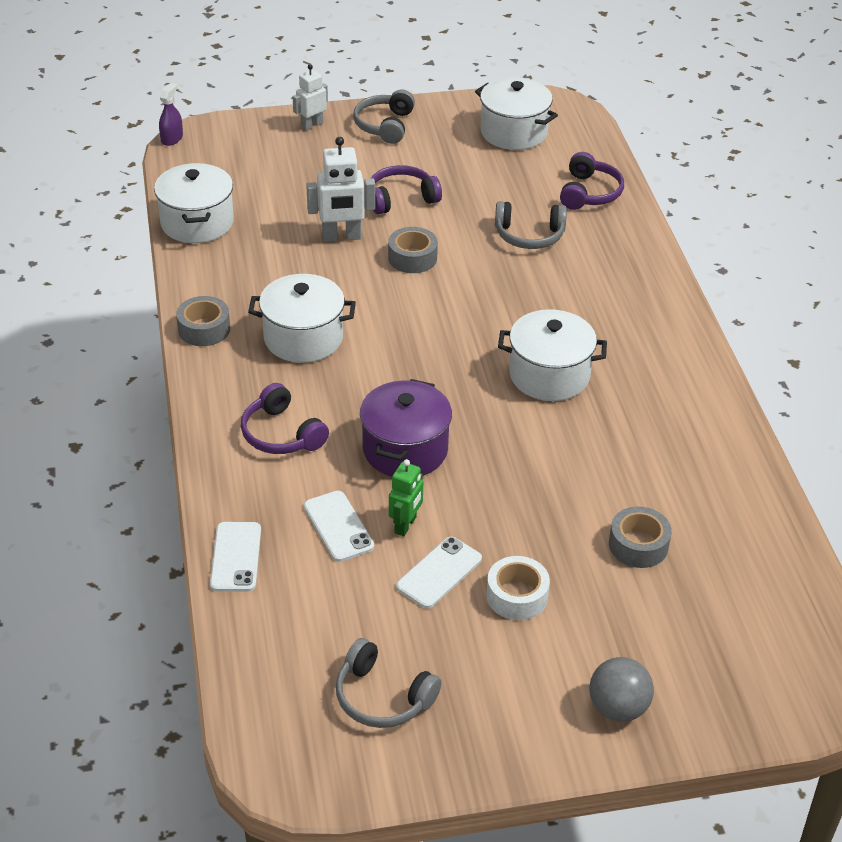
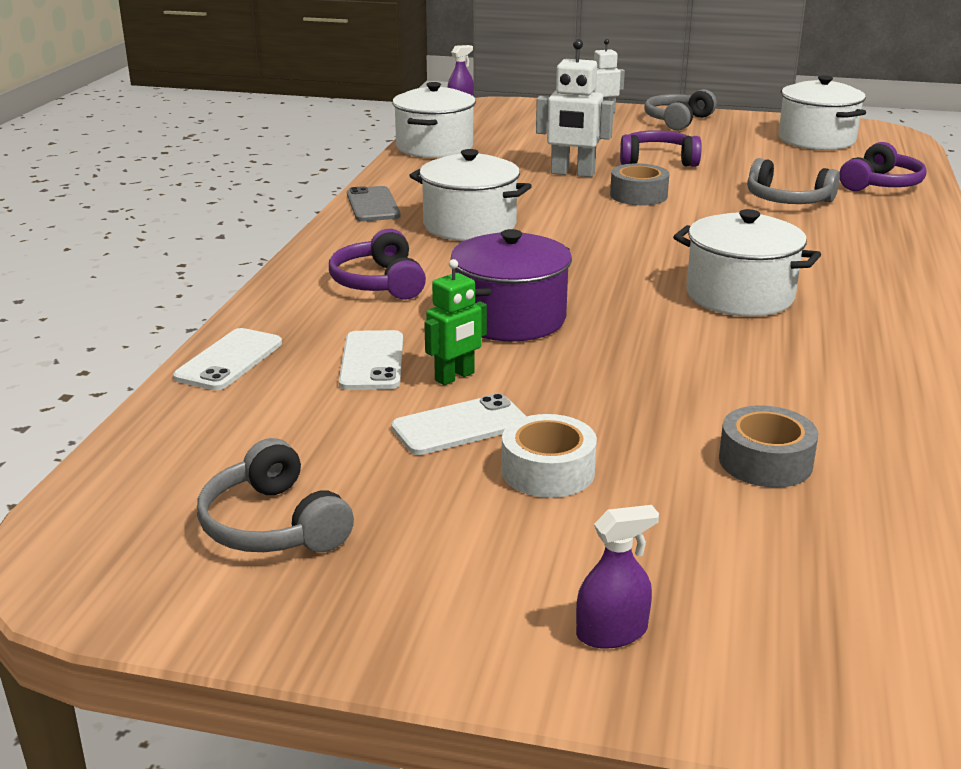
camera: 25 degrees right, 15 degrees down
grey tape [176,296,230,346] -> grey phone [347,186,400,221]
grey ball [589,657,654,722] -> purple spray bottle [576,505,659,649]

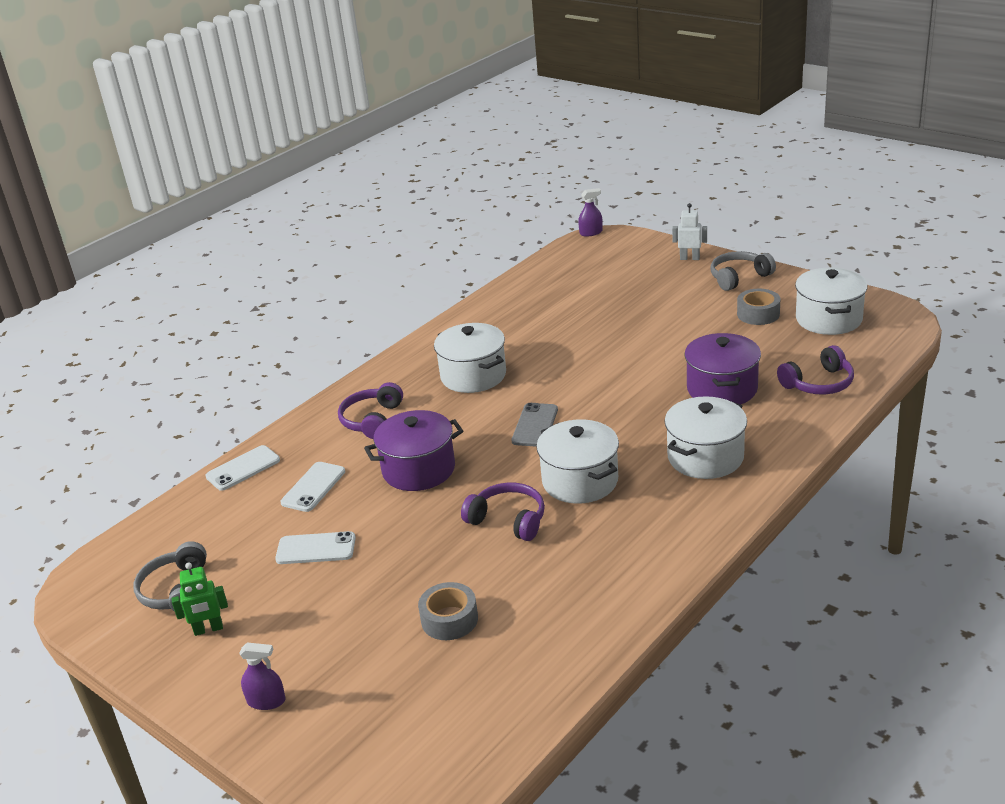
camera: 30 degrees right, 5 degrees up
grey phone [347,186,400,221] -> grey phone moved to [512,403,558,447]
white pot [392,82,476,158] -> white pot moved to [665,396,747,479]
green robot [424,259,487,385] -> green robot moved to [172,562,228,636]
white tape [502,414,597,498] -> none
white robot [536,39,614,177] -> none
grey tape [610,163,669,206] -> grey tape moved to [737,289,780,325]
purple headphones [620,130,702,167] -> purple headphones moved to [461,483,545,541]
grey headphones [747,158,840,204] -> purple pot [685,333,761,405]

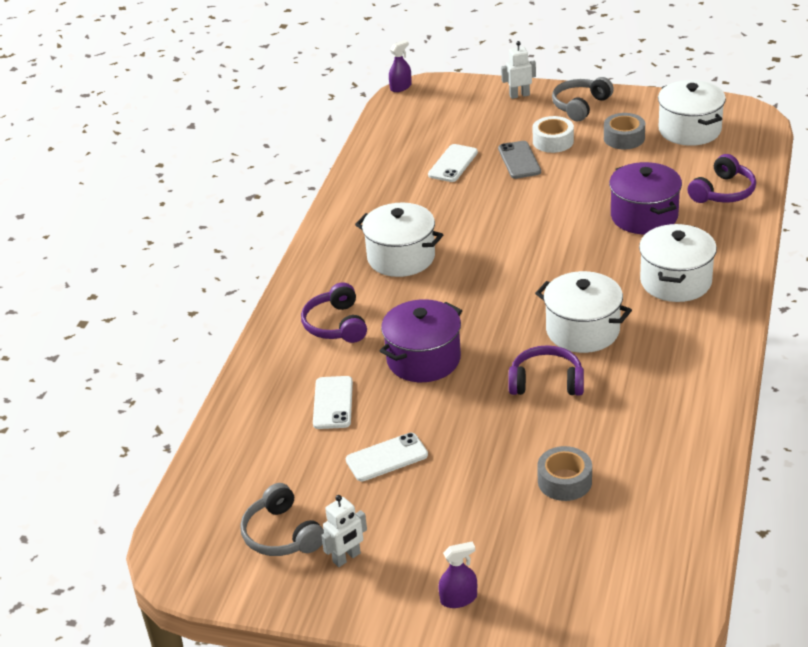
camera: 25 degrees left, 5 degrees up
green robot [172,562,228,636] -> white robot [321,495,367,567]
white phone [206,445,280,491] -> white phone moved to [428,144,478,182]
grey phone [512,403,558,447] -> grey phone moved to [498,141,541,179]
none -> white tape [533,116,574,153]

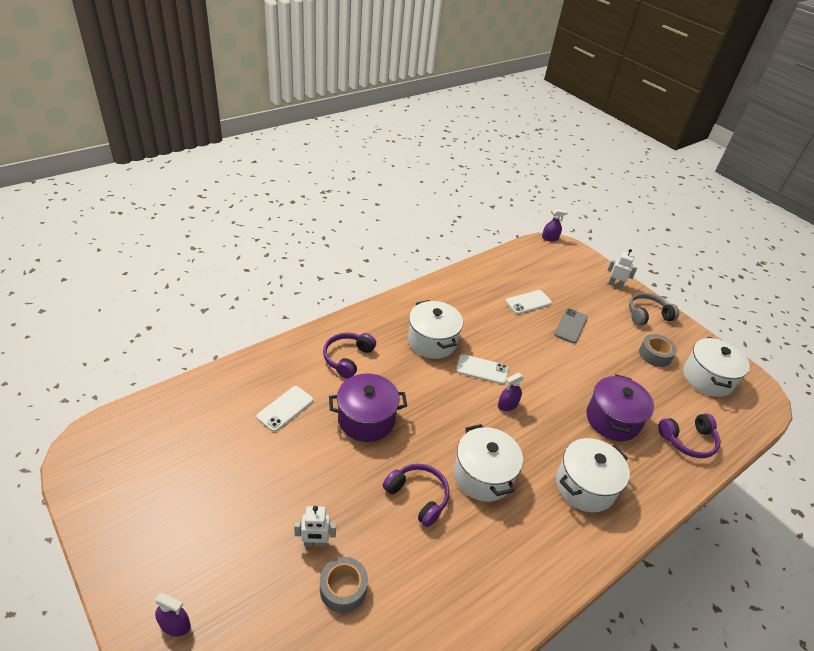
camera: 30 degrees right, 5 degrees up
grey headphones [240,483,324,556] -> none
white robot [321,495,367,567] -> white robot moved to [294,506,336,547]
white phone [346,433,428,481] -> white phone moved to [456,354,508,384]
white tape [533,116,574,153] -> none
none -> purple spray bottle [498,373,524,411]

